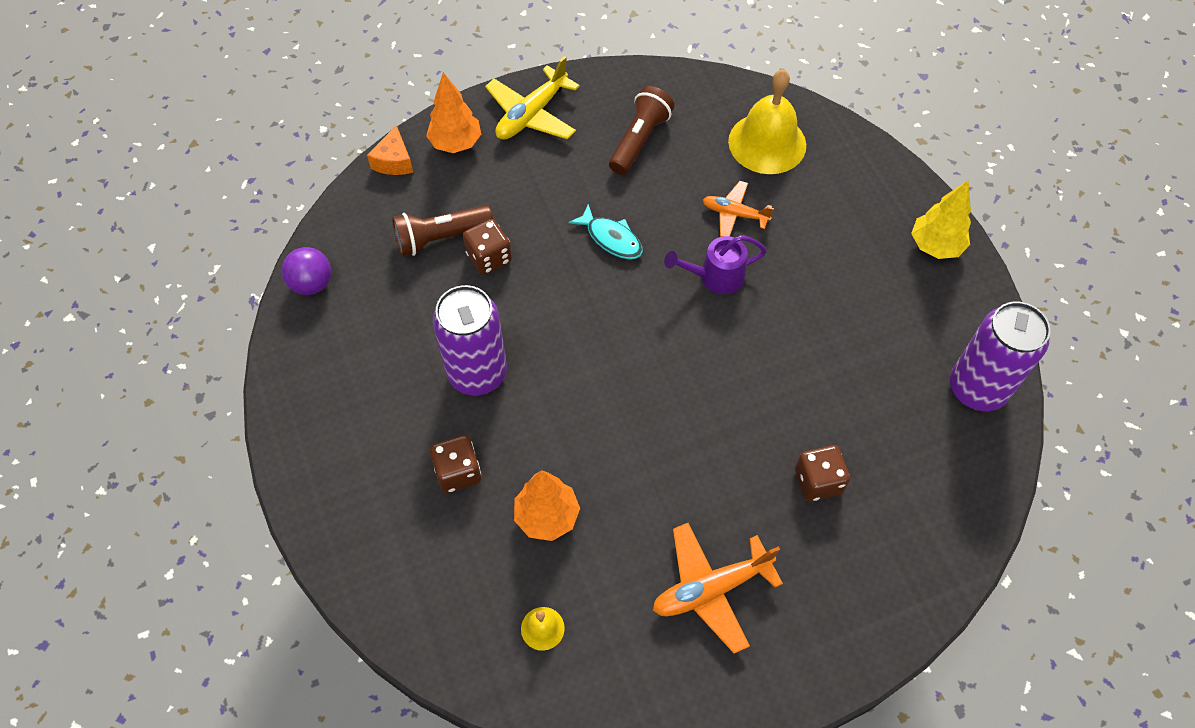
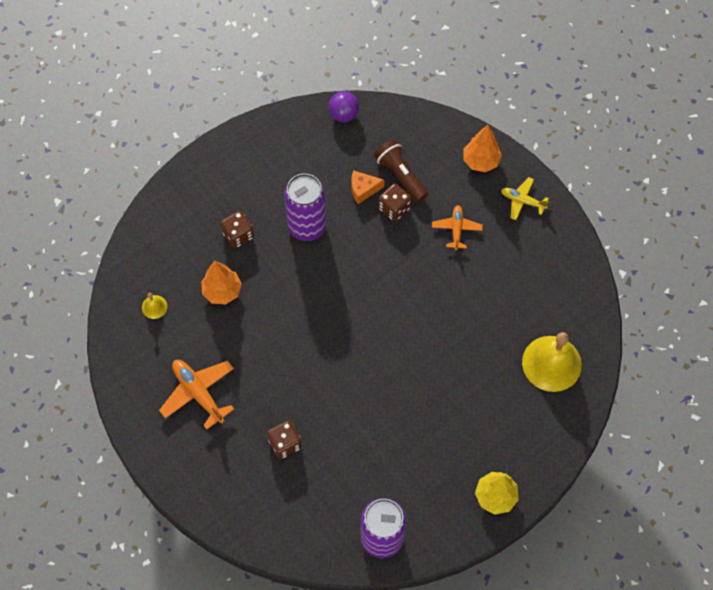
camera: 75 degrees right, 5 degrees up
orange cheese [367,125,413,175] -> orange cheese moved to [351,170,385,204]
yellow plane [485,56,580,140] -> yellow plane [501,177,549,220], size x0.64
turquoise fish [568,204,643,259] -> none
brown flashlight [609,86,674,175] -> none
purple watering can [664,235,767,294] -> none
orange plane [703,181,774,237] -> orange plane moved to [432,205,483,250]

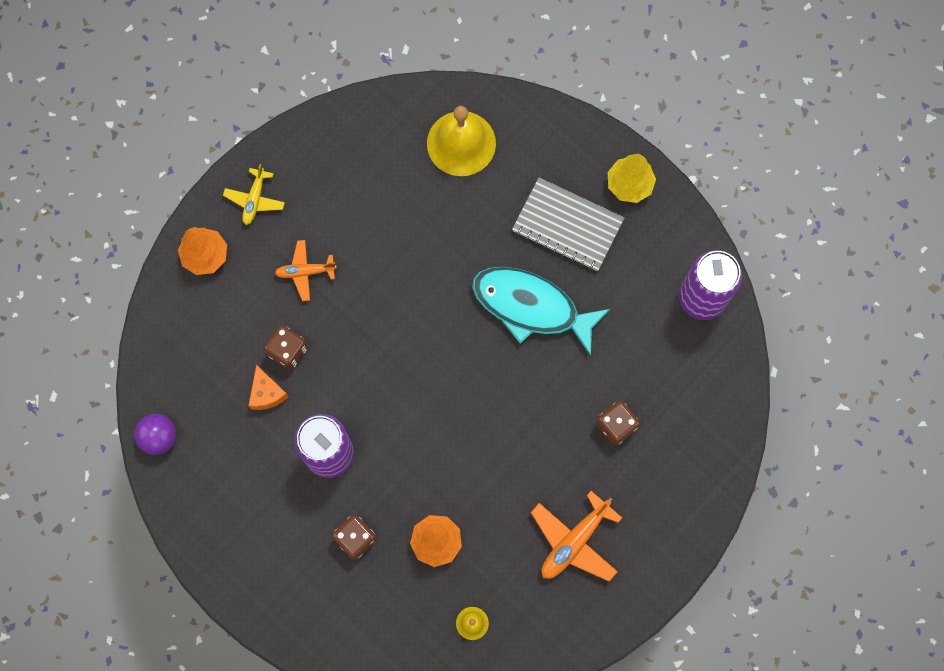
camera: 100 degrees left, 10 degrees up
brown flashlight [374,140,428,203] -> none
none -> turquoise fish [472,267,610,356]
none -> grey notebook [512,178,624,271]

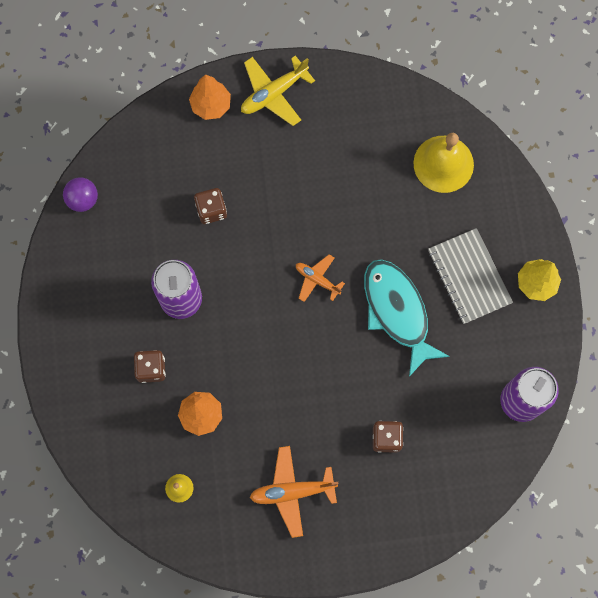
camera: 40 degrees right, 0 degrees up
yellow plane [223,164,285,225] -> yellow plane [241,55,315,126], size x1.57
orange cheese [248,365,289,410] -> none
orange plane [275,240,337,301] -> orange plane moved to [296,254,345,302]

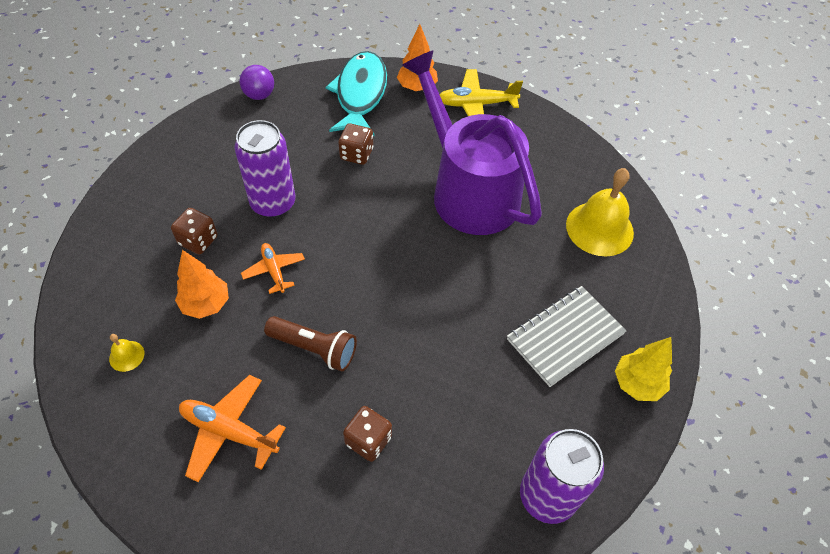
camera: 30 degrees right, 20 degrees down
orange plane [296,254,345,302] -> orange plane moved to [241,243,305,294]
turquoise fish [364,259,450,377] -> turquoise fish moved to [326,51,387,136]
grey notebook [428,228,513,324] -> grey notebook turned 45 degrees clockwise [507,286,626,387]
none -> brown flashlight [264,316,357,371]
none -> purple watering can [402,50,542,235]

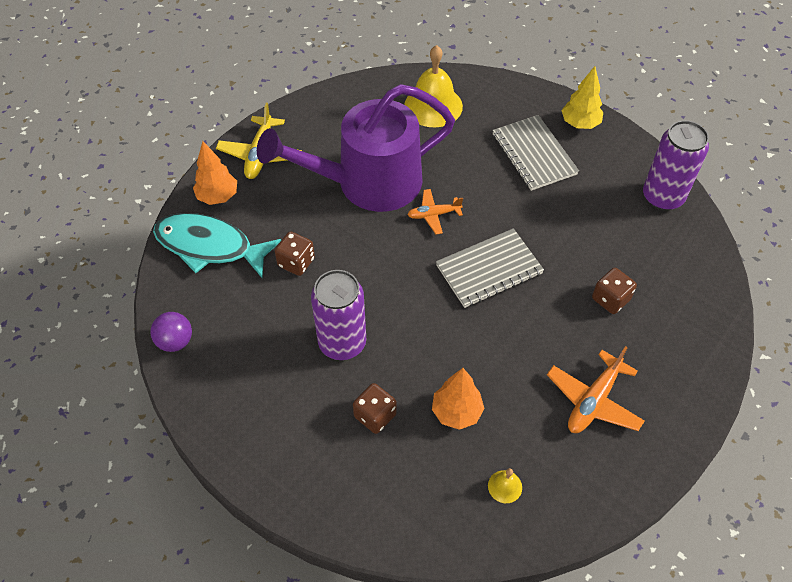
camera: 75 degrees left, 0 degrees up
orange plane [241,243,305,294] -> orange plane moved to [407,189,463,234]
brown flashlight [264,316,357,371] -> none
none -> grey notebook [436,228,544,308]

